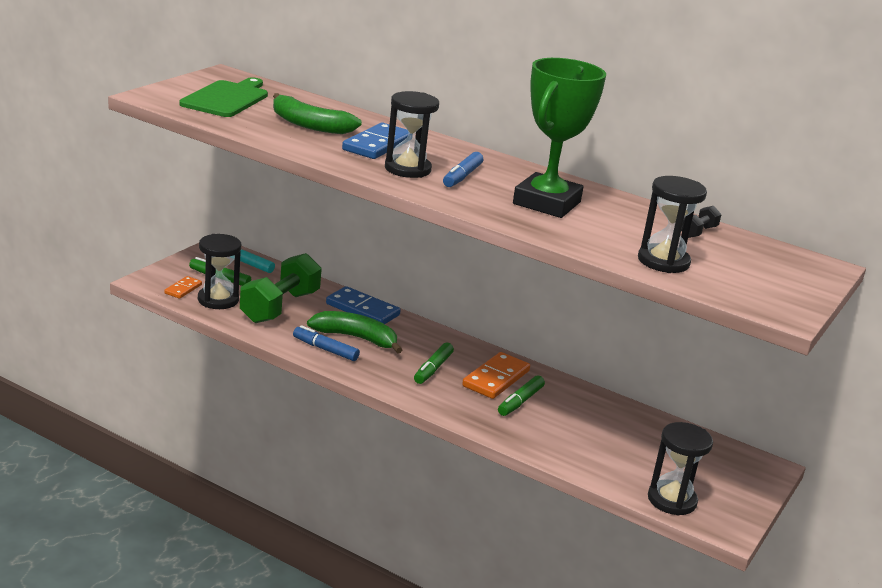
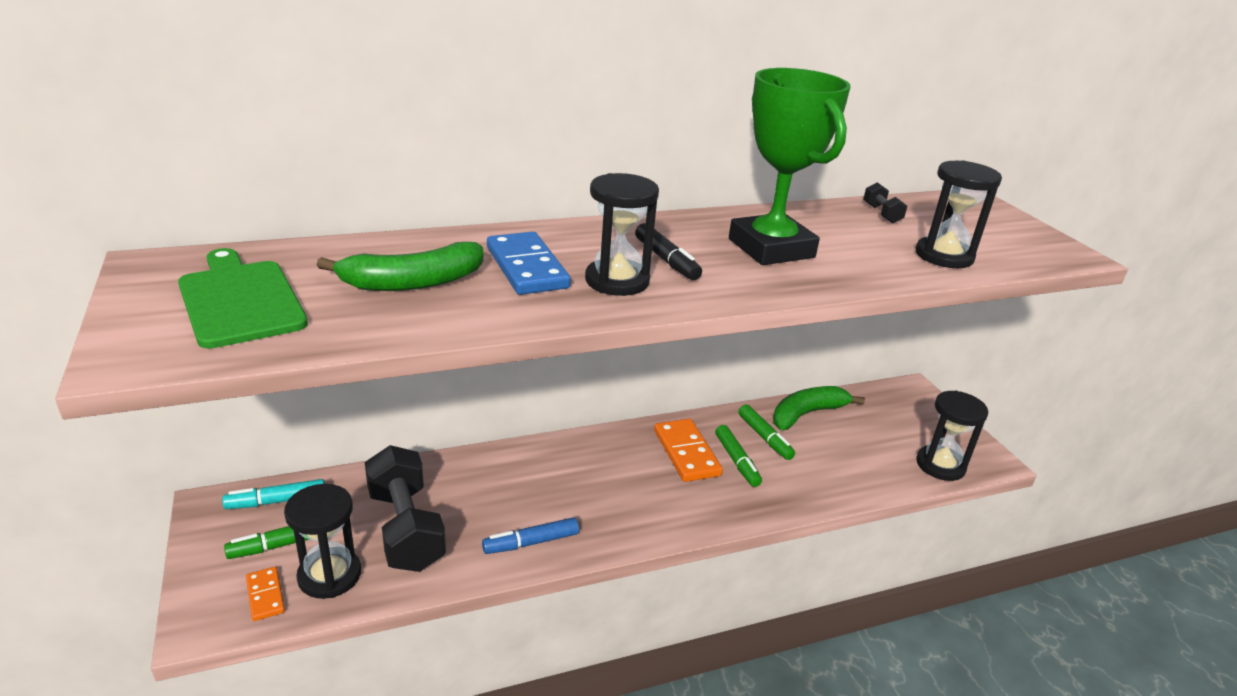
camera: 50 degrees left, 5 degrees up
green dumbbell [240,253,322,323] -> black dumbbell [365,445,446,572]
green banana [307,311,402,354] -> green banana moved to [773,386,865,430]
blue domino [326,286,401,324] -> none
green marker [414,343,454,384] -> green marker moved to [738,404,795,460]
blue marker [443,152,483,187] -> black marker [635,223,702,280]

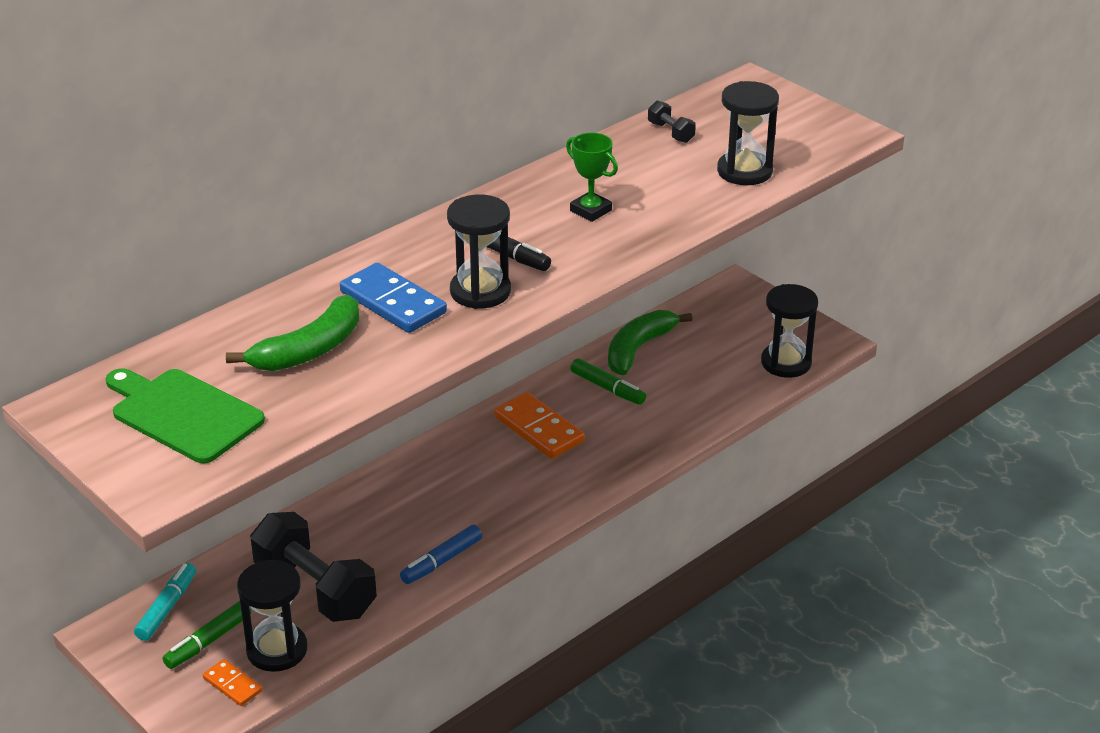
camera: 20 degrees left, 5 degrees up
turquoise marker [222,479,324,509] -> turquoise marker turned 150 degrees clockwise [134,563,196,641]
green marker [715,425,762,487] -> none
green trophy [729,68,851,265] -> green trophy [566,133,618,222], size x0.48

